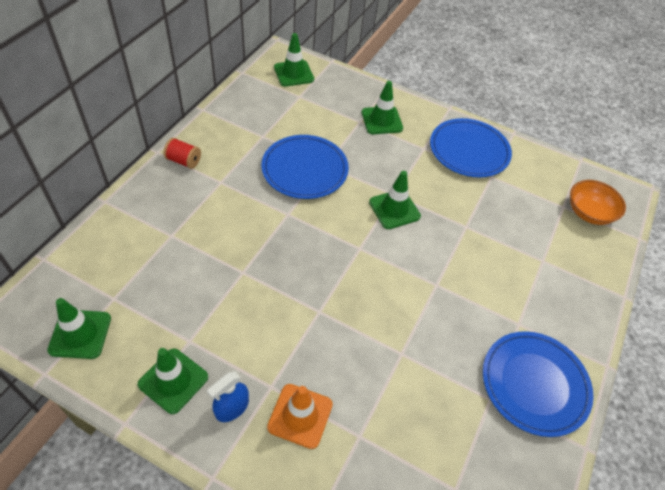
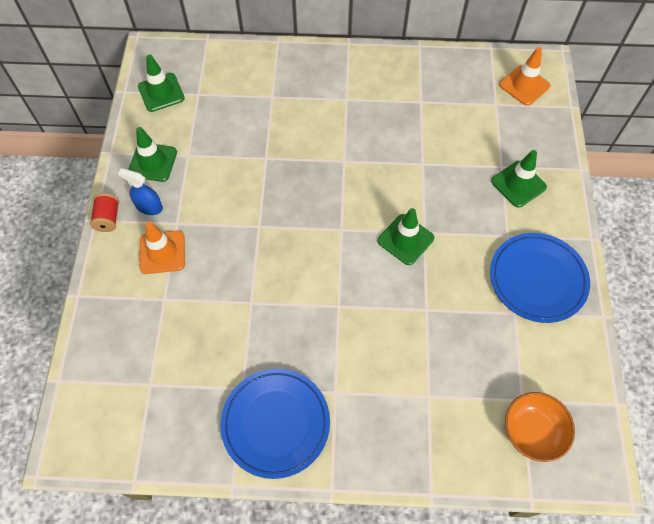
camera: 70 degrees right, 10 degrees up
red spool [164,138,201,169] -> red spool moved to [90,193,119,232]
blue plate [261,135,349,199] -> none
green traffic cone [274,33,314,86] -> orange traffic cone [499,47,550,106]

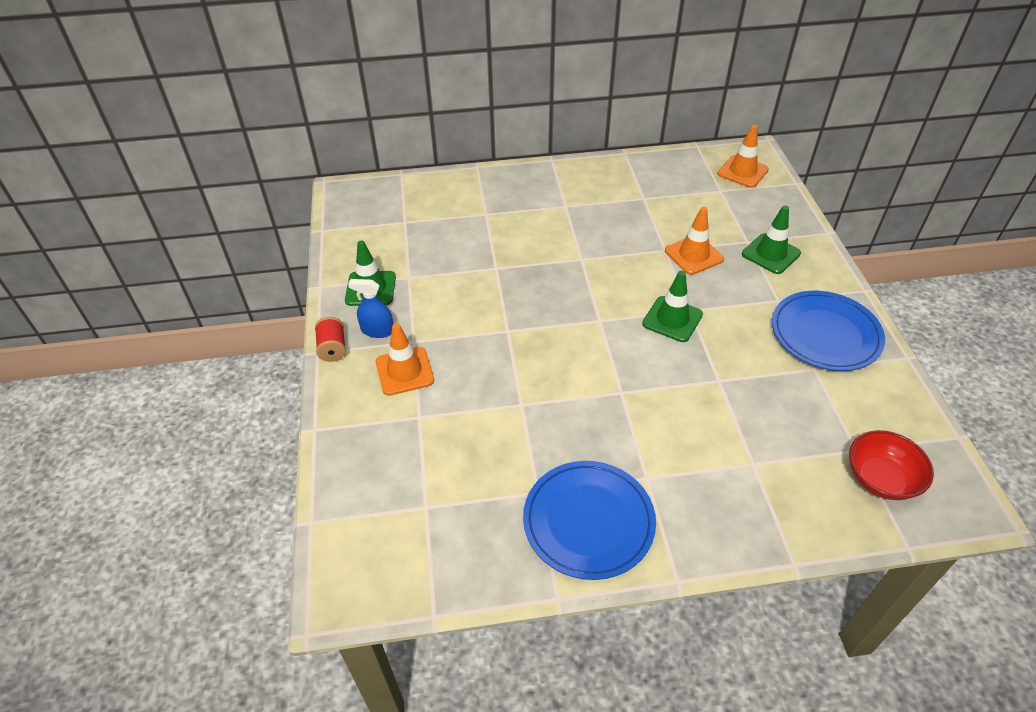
camera: 10 degrees left, 15 degrees down
green traffic cone [138,55,185,112] -> none
orange bowl [505,392,575,462] -> red bowl [849,430,934,500]
none -> orange traffic cone [665,207,724,275]

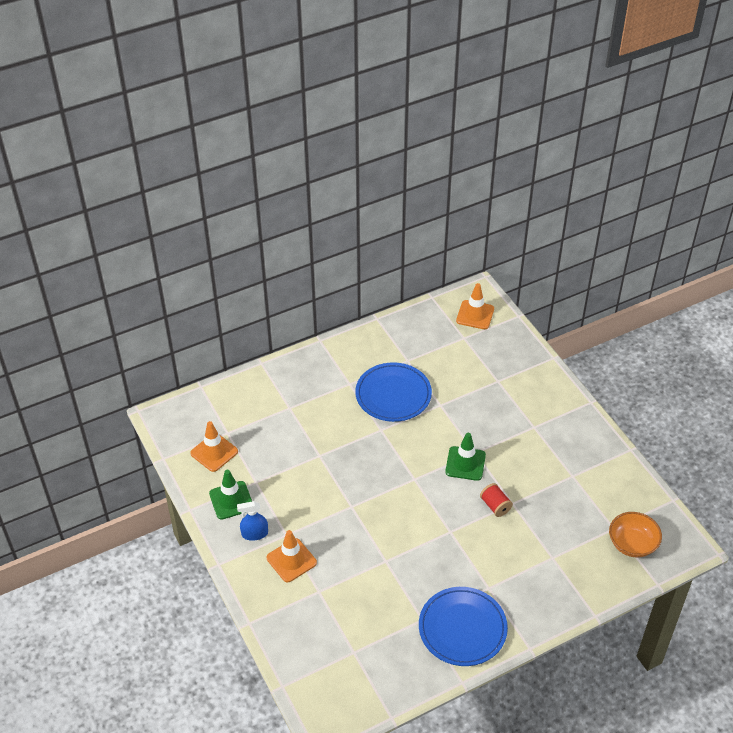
camera: 20 degrees left, 0 degrees up
red spool [315,317,346,362] -> red spool moved to [480,483,513,517]
orange traffic cone [665,207,724,275] -> orange traffic cone moved to [190,421,238,472]
green traffic cone [742,205,801,274] -> none
blue plate [772,291,885,371] -> blue plate moved to [355,362,432,422]
red bowl [849,430,934,500] -> orange bowl [609,512,662,558]

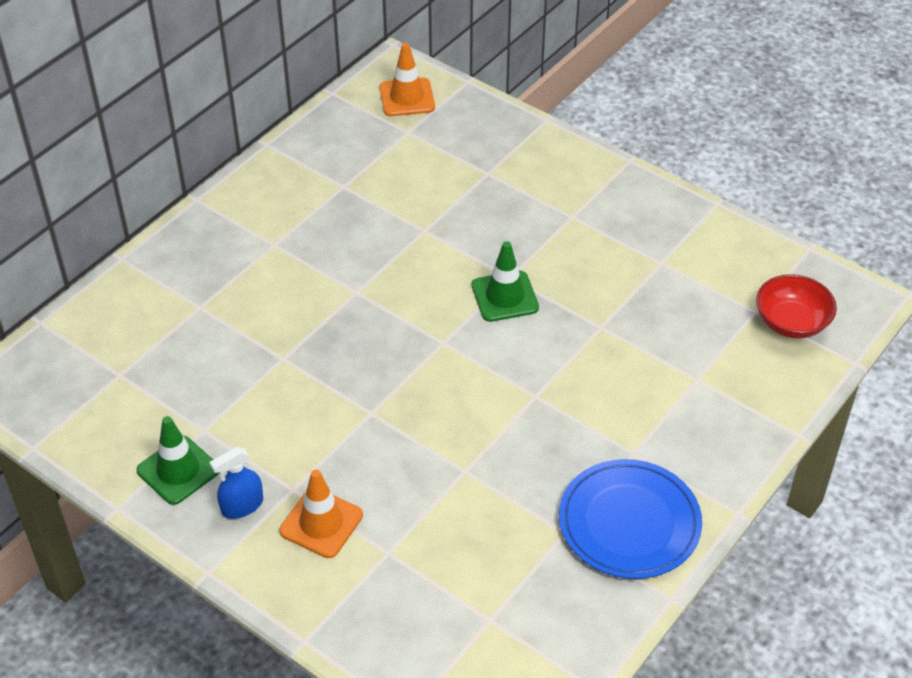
camera: 25 degrees left, 0 degrees up
orange traffic cone [190,421,238,472] -> none
blue plate [355,362,432,422] -> none
red spool [480,483,513,517] -> none
orange bowl [609,512,662,558] -> red bowl [756,274,837,338]

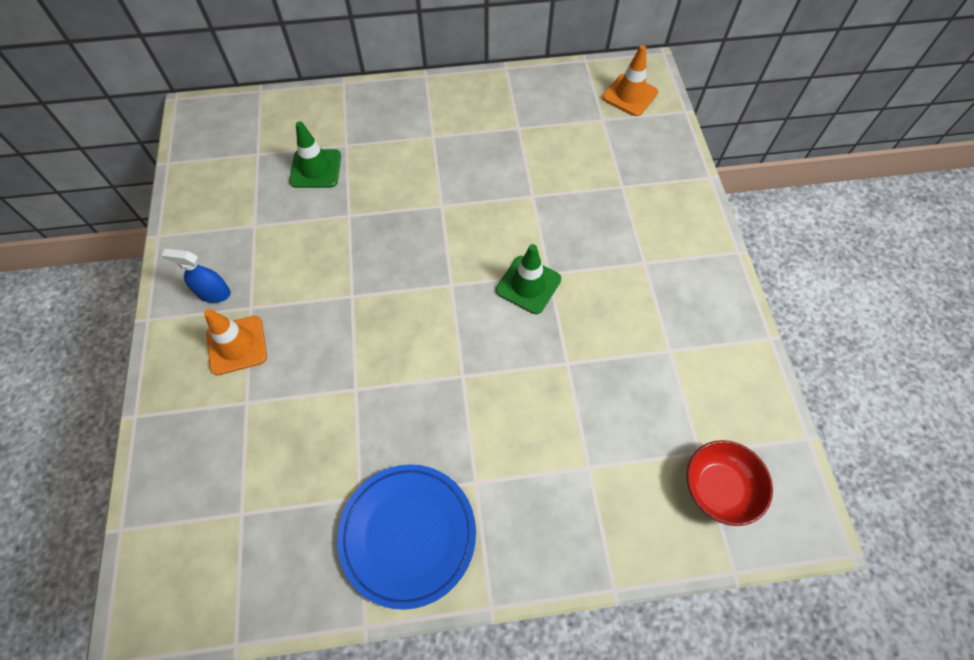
camera: 45 degrees right, 15 degrees up
green traffic cone [136,416,219,505] -> green traffic cone moved to [289,122,341,188]

